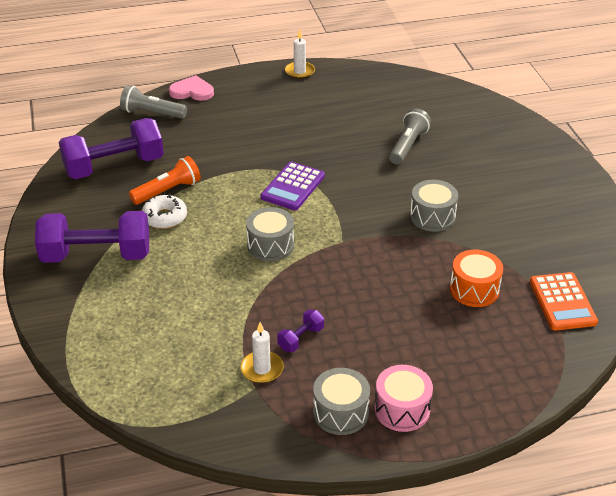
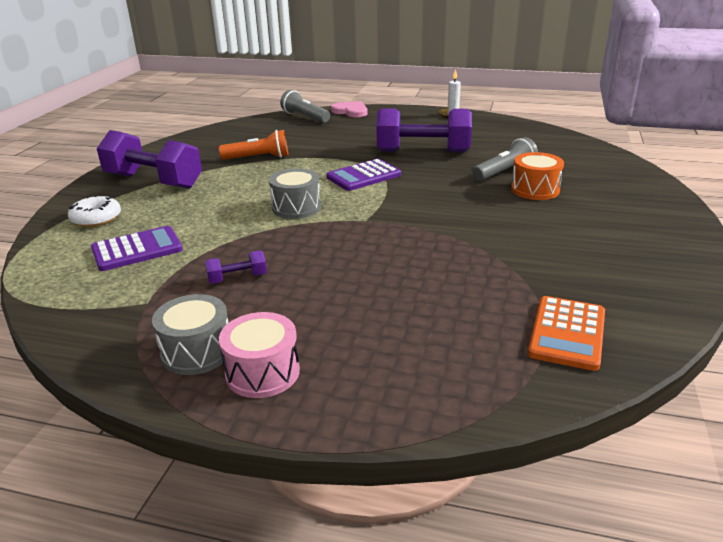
camera: 30 degrees right, 10 degrees down
purple dumbbell [59,118,164,179] -> purple dumbbell moved to [377,108,472,152]
white donut [142,194,187,229] -> white donut moved to [68,195,121,227]
white candle [241,322,283,383] -> none
grey drum [410,180,458,232] -> none
orange drum [450,249,503,307] -> orange drum moved to [511,152,564,200]
none -> purple calculator [91,226,183,271]

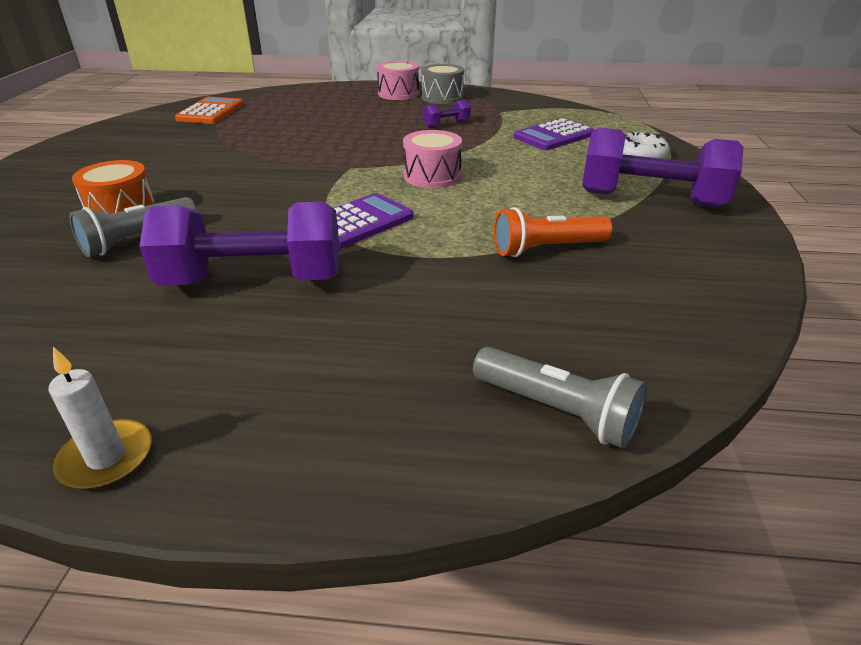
camera: 170 degrees right, 5 degrees up
grey drum [269,168,321,219] -> pink drum [403,130,462,188]
pink heart [331,101,367,117] -> none

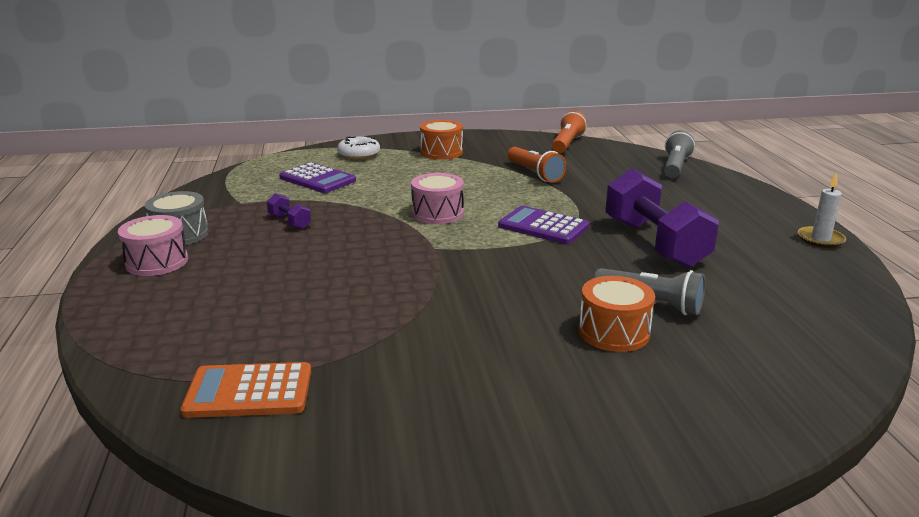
camera: 105 degrees left, 10 degrees down
purple dumbbell [582,128,743,208] -> orange drum [420,120,463,160]
none -> orange flashlight [552,111,587,153]

